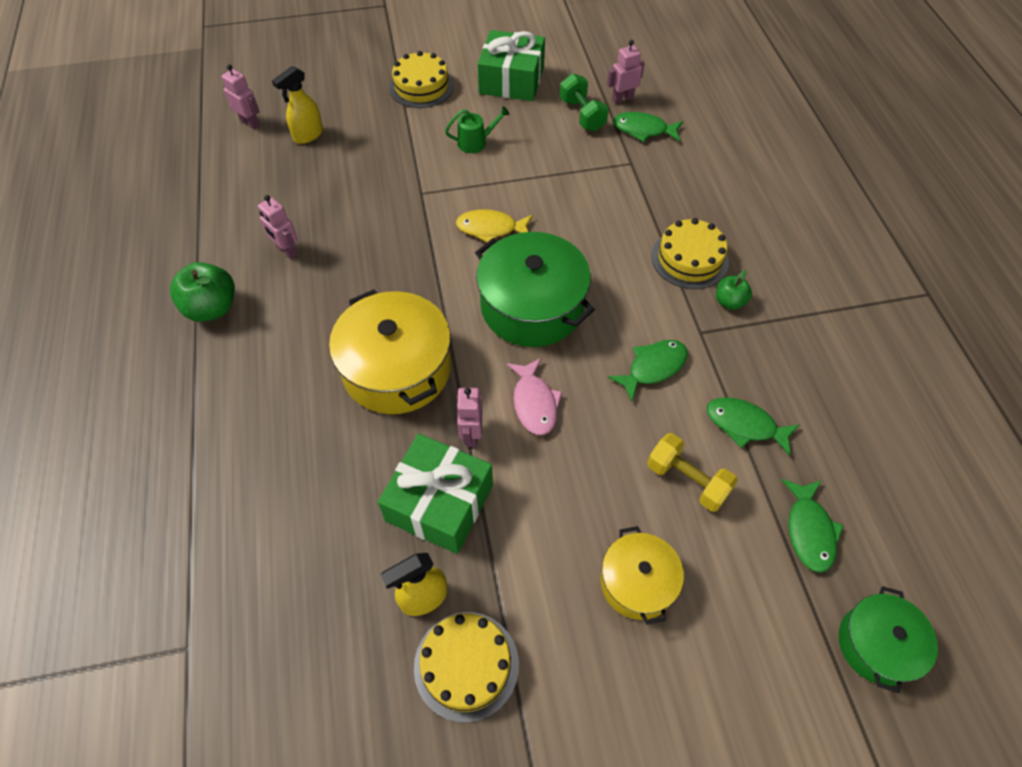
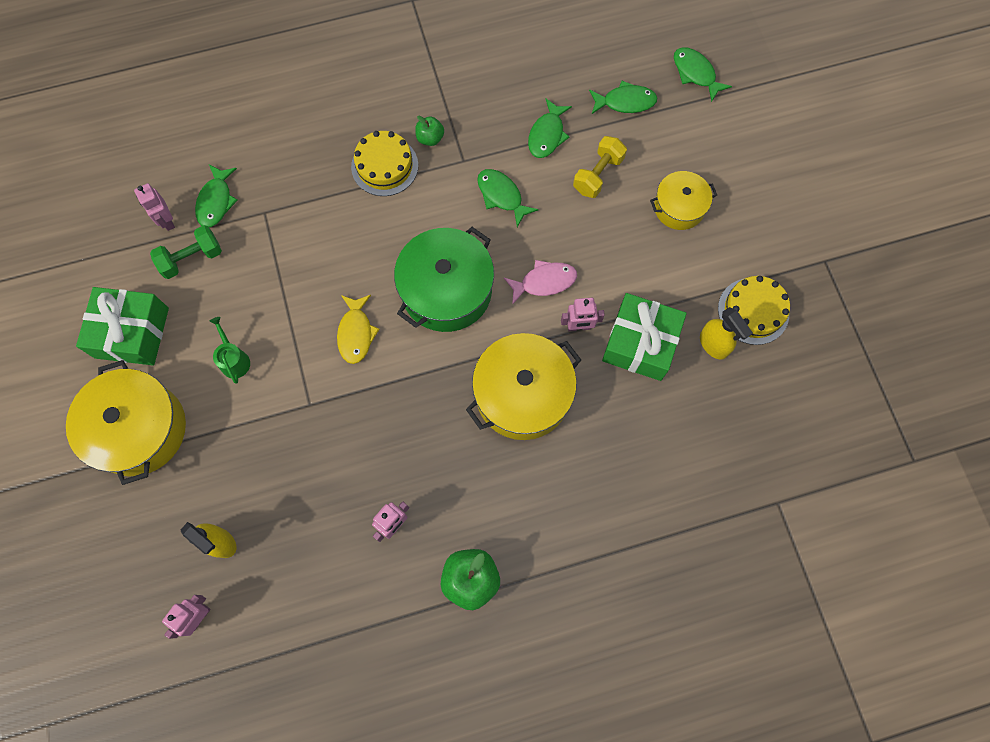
camera: 95 degrees left, 15 degrees up
yellow cake [389,51,454,108] -> yellow pot [66,360,186,485]
green pot [839,586,938,693] -> green fish [674,47,732,102]

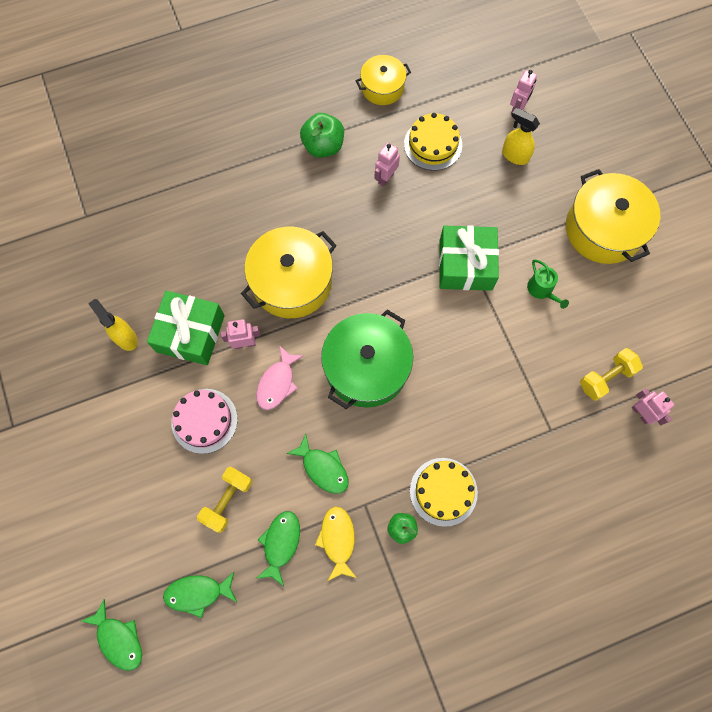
camera: 175 degrees right, 0 degrees up
green gift [76,287,169,365] -> green gift moved to [439,225,499,291]
green dumbbell [150,225,222,279] -> yellow dumbbell [580,348,643,401]
green fish [195,165,238,227] -> none
yellow fish [337,295,379,364] -> yellow fish moved to [315,506,357,581]
pink fish [504,260,577,305] -> pink fish turned 45 degrees counterclockwise [256,345,304,410]
yellow pot [650,171,717,230] -> yellow pot moved to [356,55,411,105]
yellow cake [718,276,790,345] -> yellow cake moved to [404,113,462,171]
none -> pink cake [171,389,238,454]

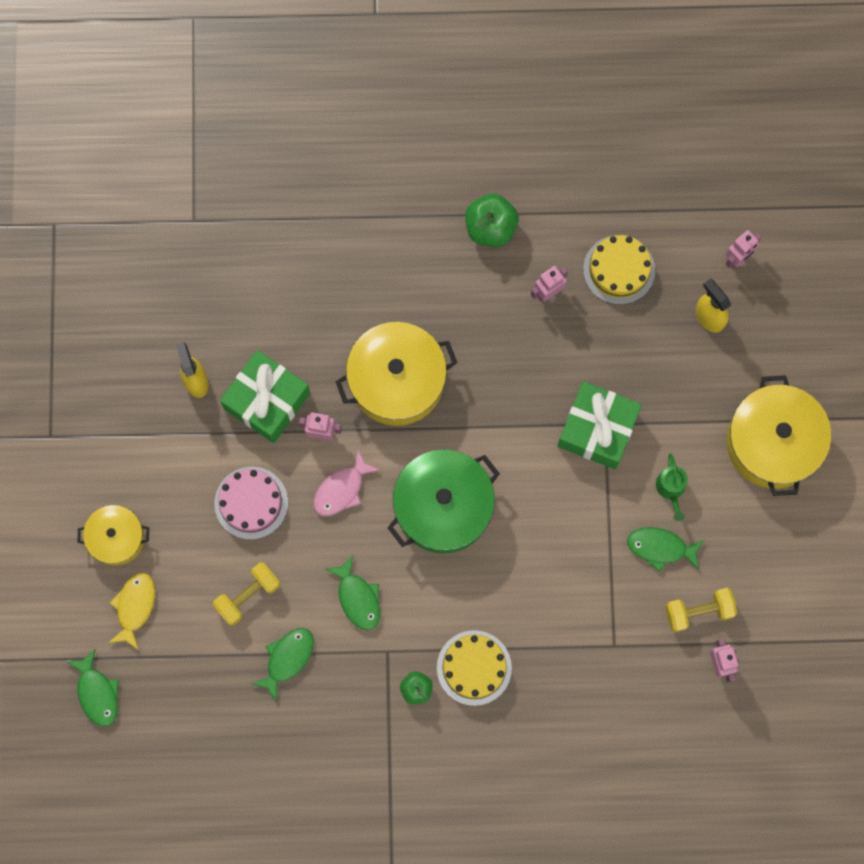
camera: 20 degrees right, 5 degrees up
green fish [163,571,237,618] -> green fish moved to [627,527,704,572]
yellow fish [315,506,357,581] -> yellow fish moved to [108,572,155,650]
yellow pot [356,55,411,105] -> yellow pot moved to [78,505,149,566]

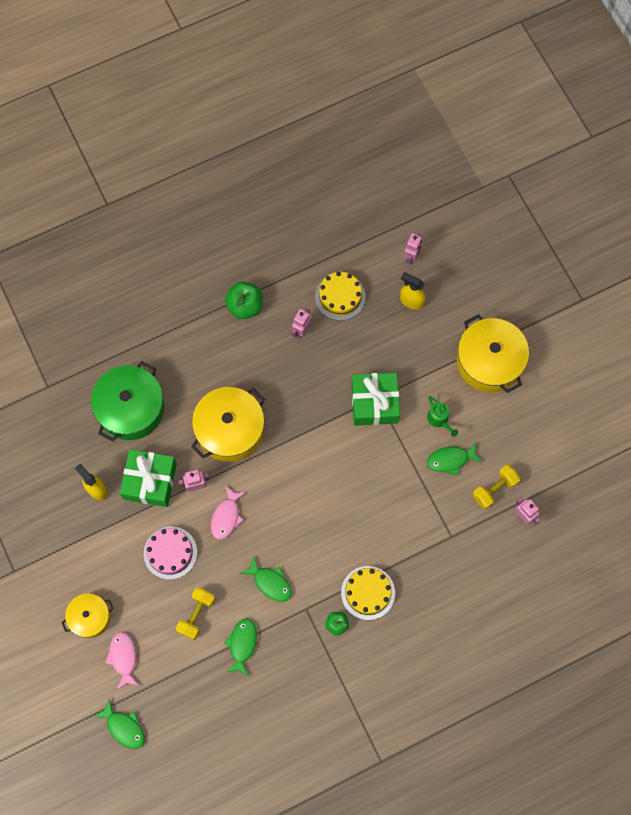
camera: 25 degrees left, 5 degrees down
yellow fish [108,572,155,650] -> pink fish [105,632,140,690]
green pot [388,449,500,554] -> green pot moved to [91,361,164,442]

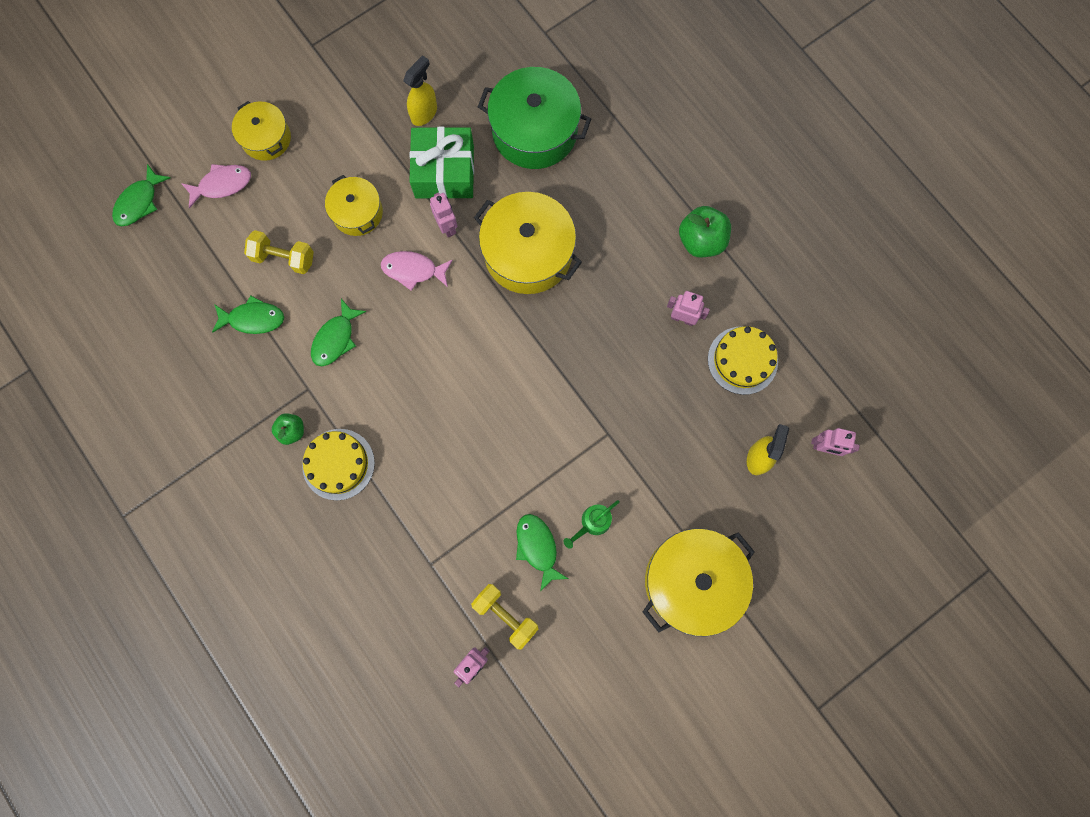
camera: 80 degrees right, 5 degrees up
pink cake [144,527,197,580] -> yellow pot [325,175,383,236]
green gift [351,373,400,426] -> none

